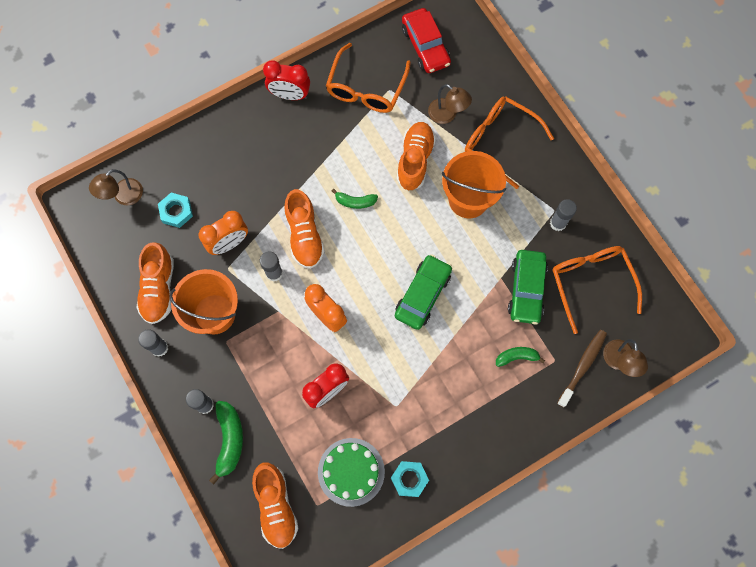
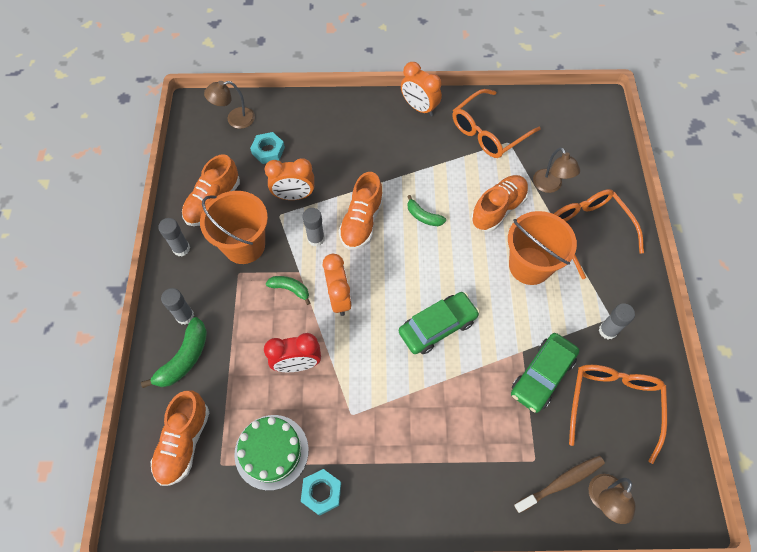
camera: 30 degrees right, 10 degrees down
red clock [263,61,310,100] -> orange clock [401,62,442,116]
red car [402,8,451,73] -> none
green banana [496,347,545,367] -> green banana moved to [266,276,310,305]

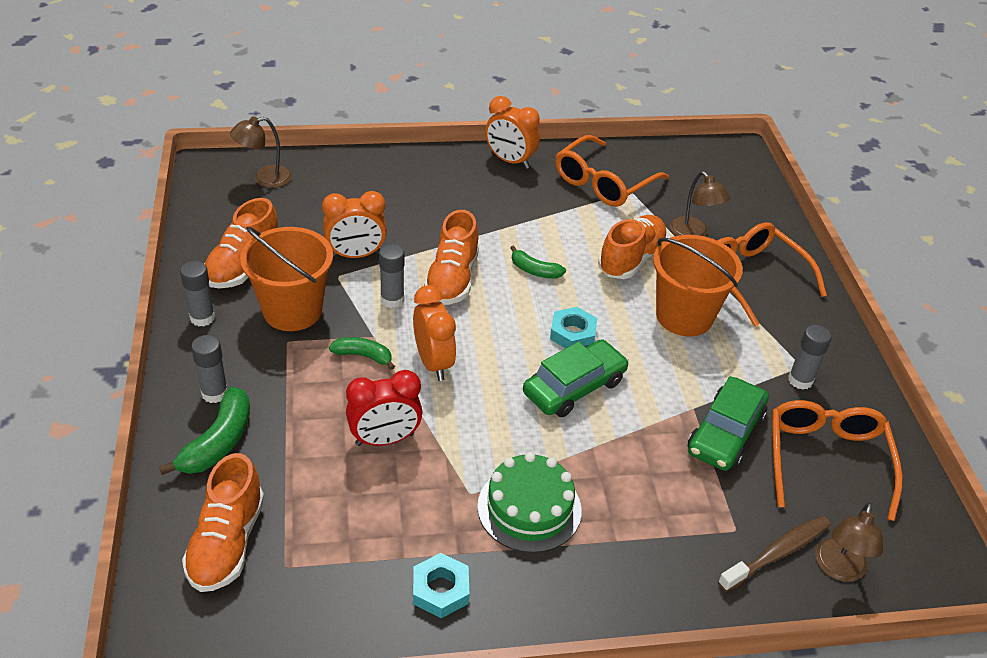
camera: 10 degrees left, 20 degrees down
green cake [234,415,309,491] -> green cake moved to [477,452,582,553]
turquoise nut [250,132,285,164] -> turquoise nut moved to [550,307,597,349]

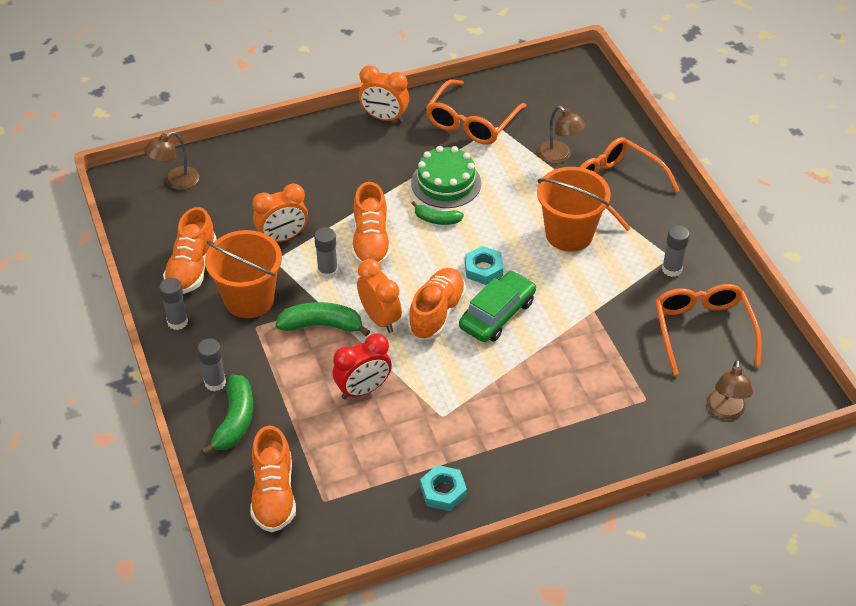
camera: 10 degrees left, 5 degrees up
green banana [329,337,395,370] -> green banana [276,302,370,336], size x1.61
green cake [477,452,582,553] -> green cake moved to [411,146,481,208]
orange shoe [598,215,668,279] -> orange shoe moved to [408,268,466,340]
green car [688,376,769,471] -> none
brown toothbrush [718,516,830,592] -> none

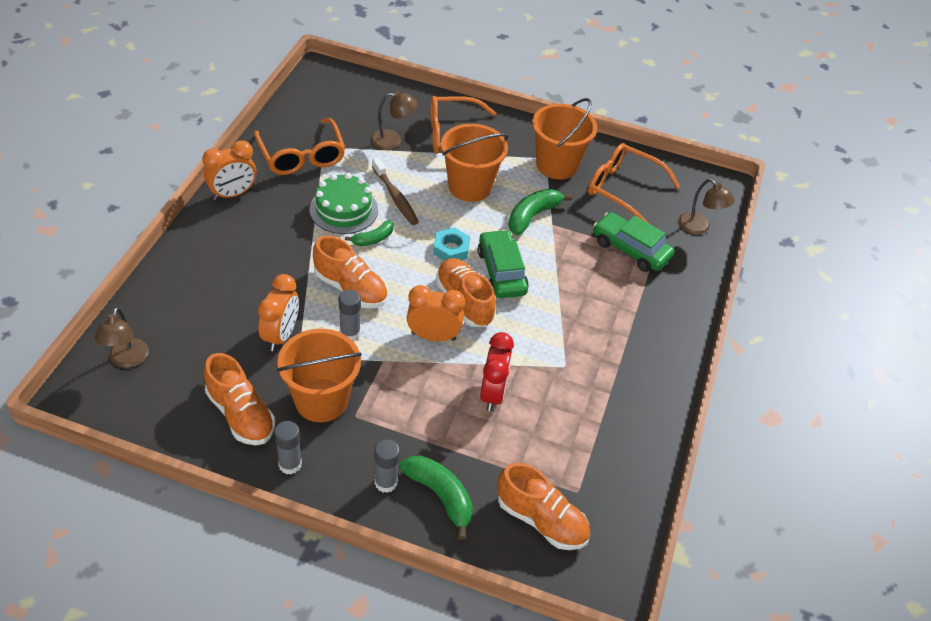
camera: 55 degrees left, 0 degrees up
green banana [276,302,370,336] -> green banana moved to [508,189,573,235]
turquoise nut [420,465,467,511] -> none
grey glue stick [662,225,690,277] -> orange bucket [532,98,597,180]
none -> brown toothbrush [372,158,419,225]
none -> green car [593,212,674,272]

